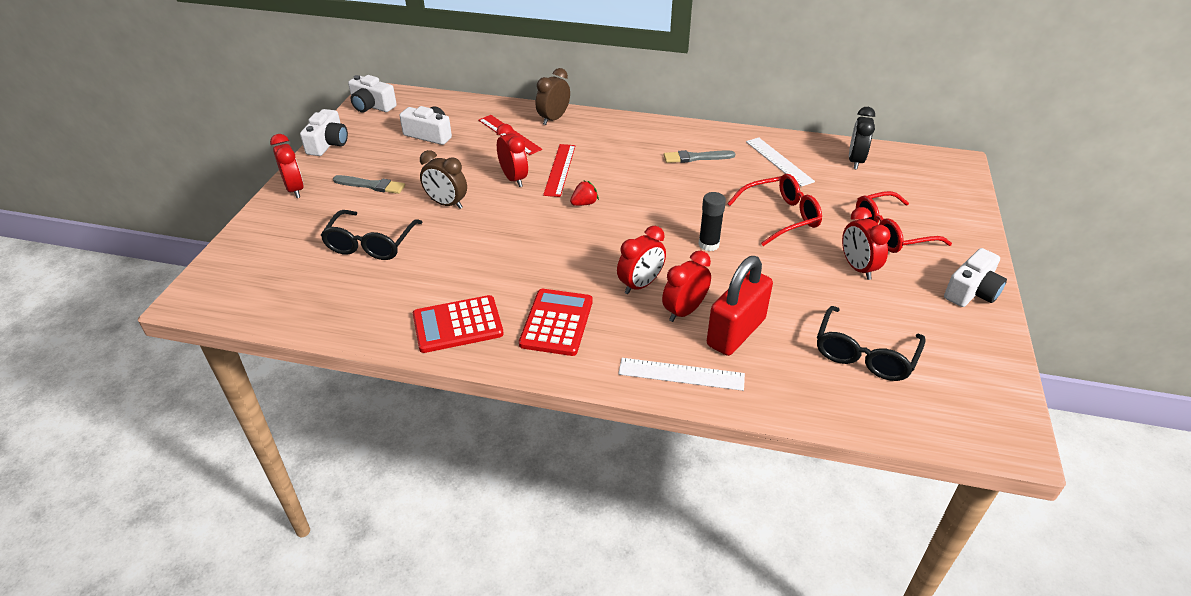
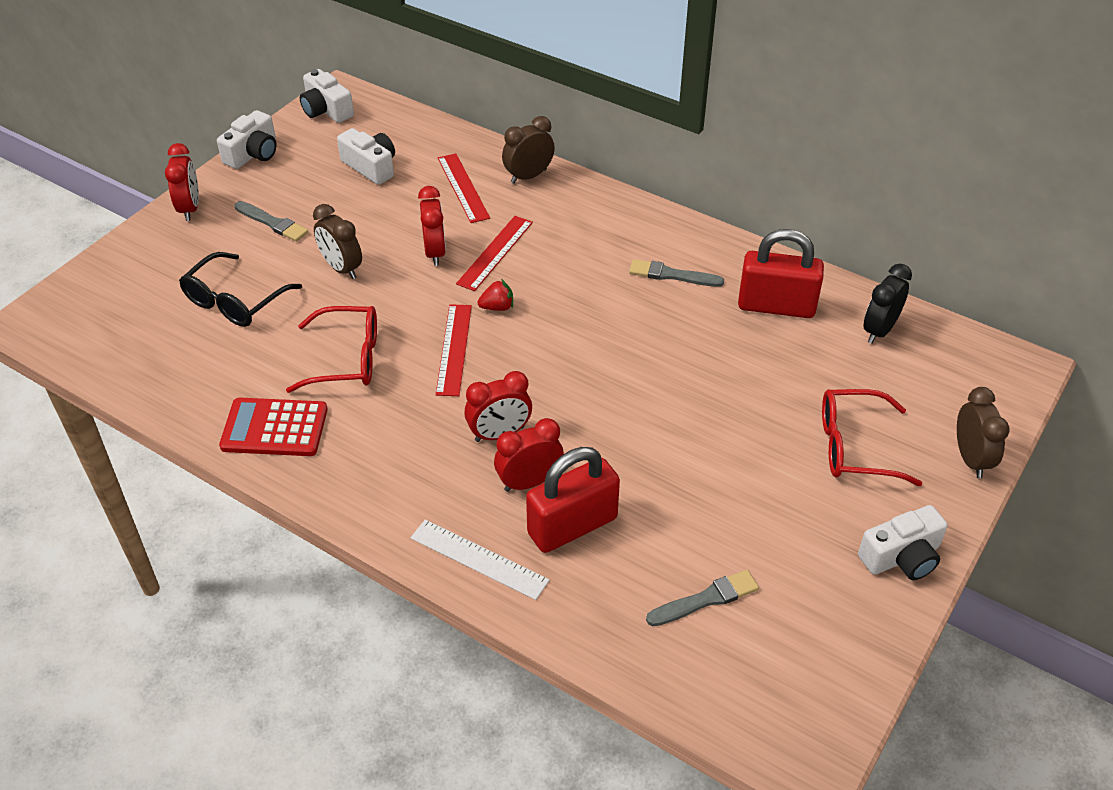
camera: 20 degrees right, 5 degrees up
red calculator [519,289,593,356] -> none
black glue stick [698,192,726,251] -> none
red glasses [727,174,822,246] -> red glasses moved to [286,306,377,393]
white ruler [746,137,815,187] -> red padlock [738,229,824,318]
black glasses [817,306,925,381] -> grey brush [646,570,759,626]
red clock [842,207,891,280] -> none
none -> red ruler [436,304,472,396]
none -> brown clock [957,387,1009,478]

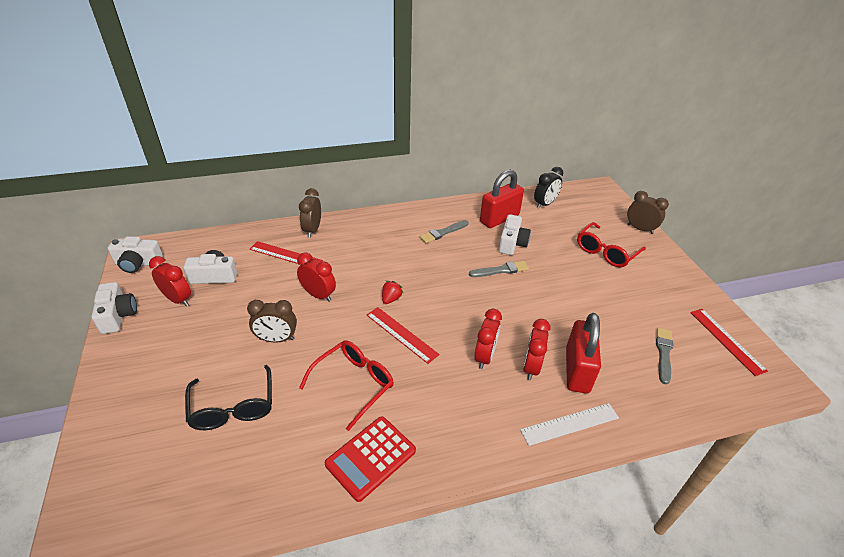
camera: 50 degrees left, 5 degrees down
red clock [165,143,199,221] -> red clock moved to [149,256,191,307]
grey brush [235,201,309,242] -> grey brush moved to [469,261,529,277]
red ruler [456,216,533,291] -> red ruler moved to [690,309,768,376]
white camera [858,505,948,580] -> white camera moved to [499,214,531,255]
black clock [863,264,912,344] -> black clock turned 120 degrees counterclockwise [534,167,563,209]

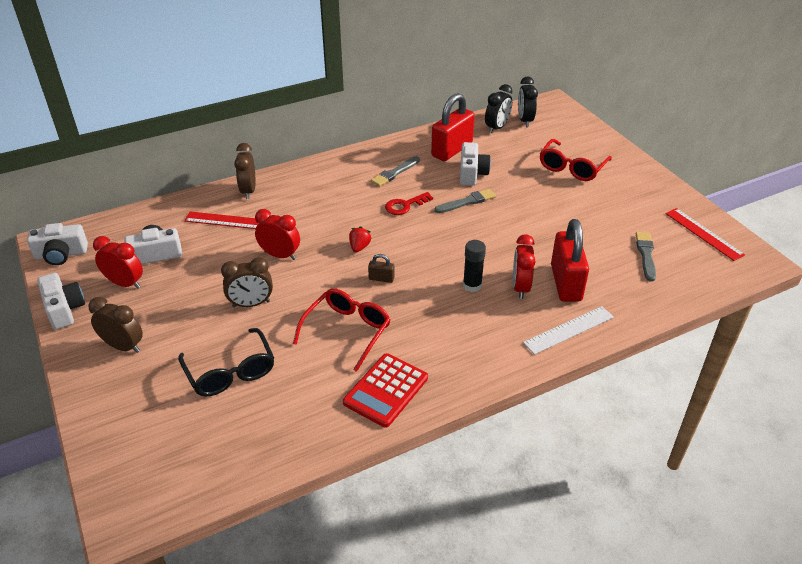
camera: 10 degrees left, 0 degrees up
red ruler [367,307,439,364] -> brown padlock [368,254,394,283]
red clock [474,309,502,369] -> black glue stick [463,240,486,292]
brown clock [627,191,669,234] -> brown clock moved to [88,297,143,353]
none -> red key [385,192,433,215]
none -> black clock [518,76,538,127]

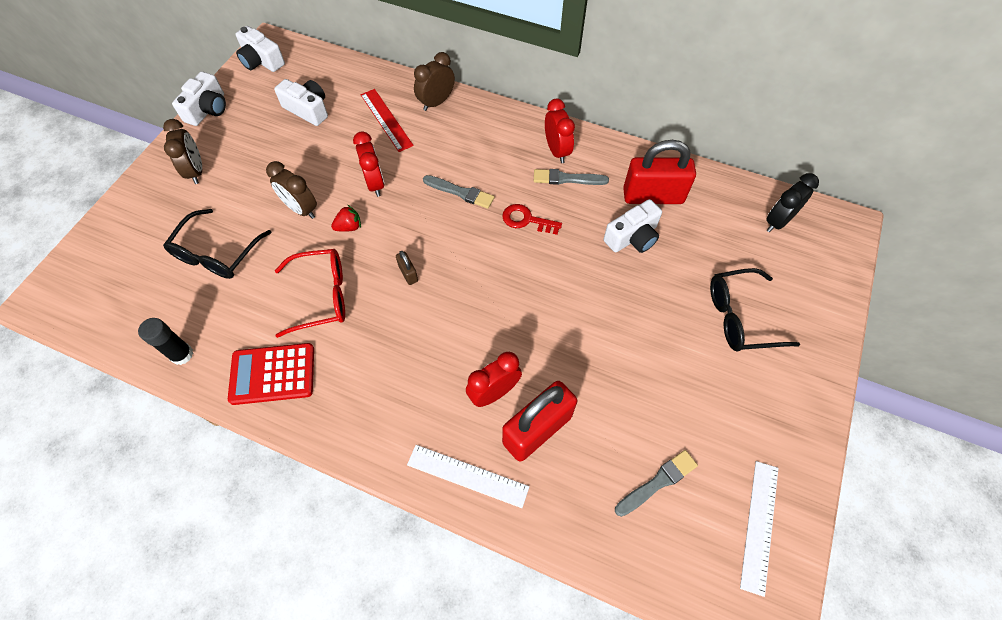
camera: 50 degrees right, 20 degrees up
red clock [93,236,143,289] -> red clock moved to [545,99,575,163]
red strawberry [349,226,372,252] -> red strawberry moved to [331,205,361,232]
grey brush [434,189,496,213] -> grey brush moved to [423,175,495,209]
black glue stick [463,240,486,292] -> black glue stick moved to [138,318,193,365]
black clock [485,84,512,134] -> none
red glasses [540,139,612,181] -> black glasses [710,268,800,351]
red ruler [665,208,745,261] -> white ruler [740,461,778,597]

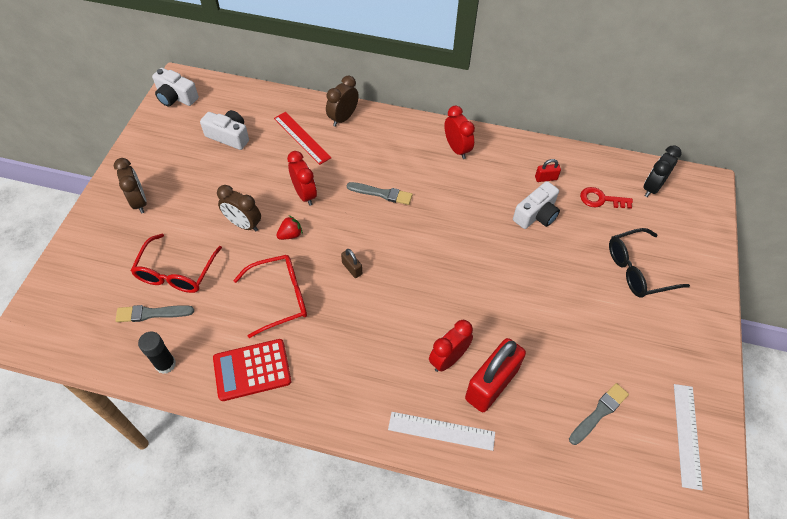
camera: 10 degrees left, 5 degrees down
black glasses [163,209,272,279] -> red glasses [130,234,222,293]
white camera [172,71,226,126] -> none
red key [502,204,562,235] -> red key moved to [580,187,633,209]
grey brush [534,169,609,185] -> grey brush moved to [115,305,194,322]
red padlock [623,140,696,204] -> red padlock [535,159,561,182], size x0.43

